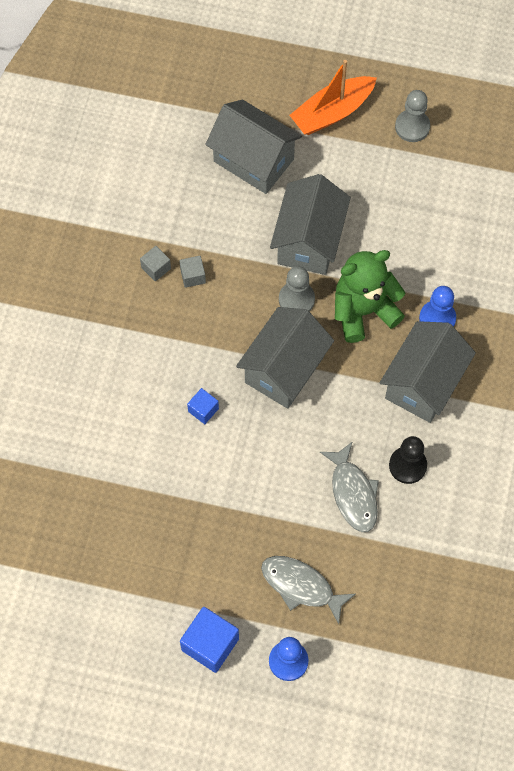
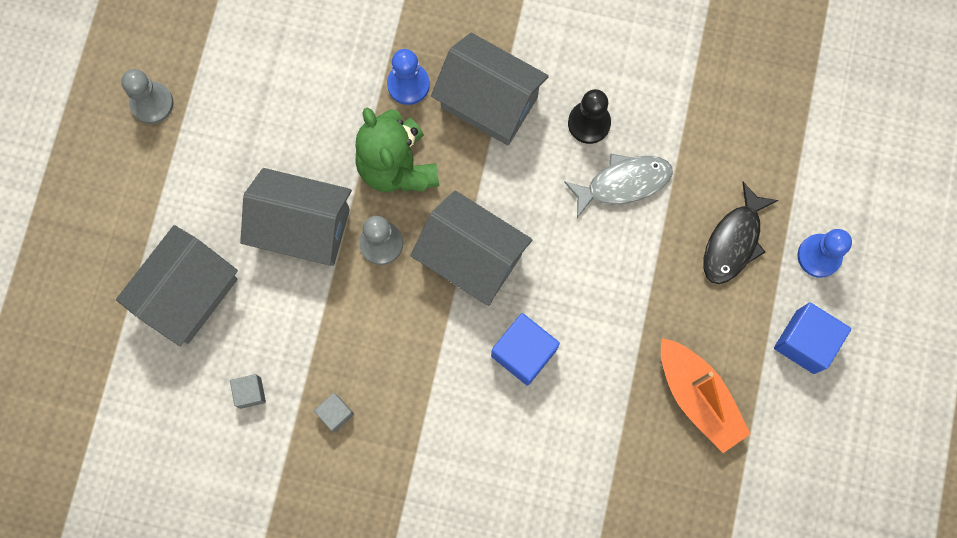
camera: 90 degrees left, 10 degrees up
grey cube [179,256,206,288] -> grey cube moved to [230,374,266,409]
blue cube [187,388,219,424] -> blue cube [491,313,560,386], size x1.80
grey fish [261,556,356,624] -> black fish [704,182,778,284]
orange boat [290,60,377,135] -> orange boat moved to [661,338,751,453]

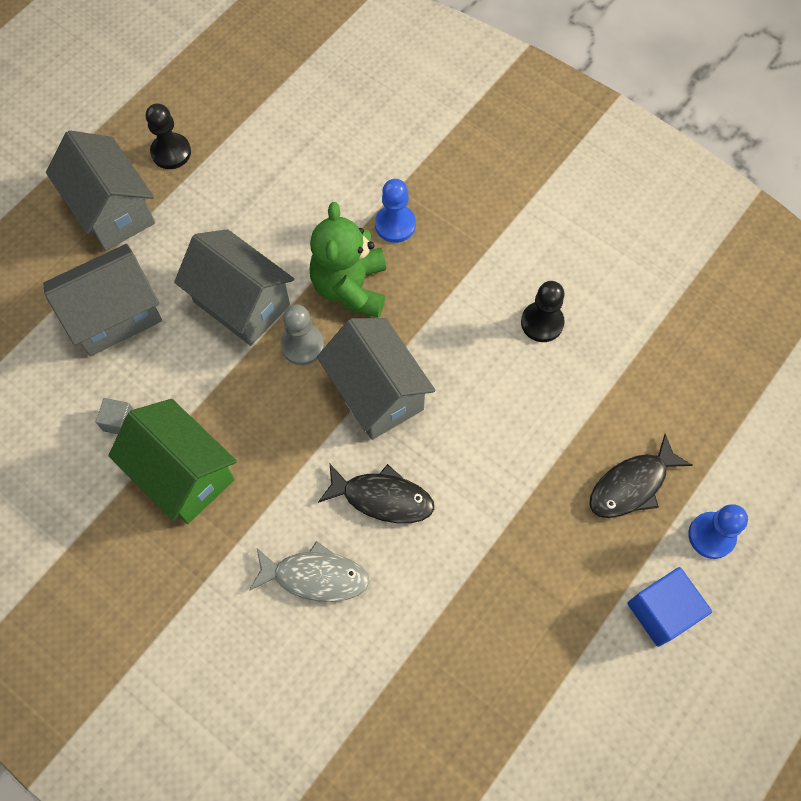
camera: 25 degrees right, 10 degrees down
grey pawn [121,69,174,124] -> black pawn [146,103,191,169]
grey cube [314,393,354,432] -> green house [108,399,237,524]
grey house [431,33,549,145] -> grey house moved to [46,130,155,251]
blue cube [491,313,560,386] -> black fish [318,464,434,523]
grey fish [564,154,673,218] -> grey fish moved to [249,541,369,602]
orange boat [661,338,751,453] -> none

